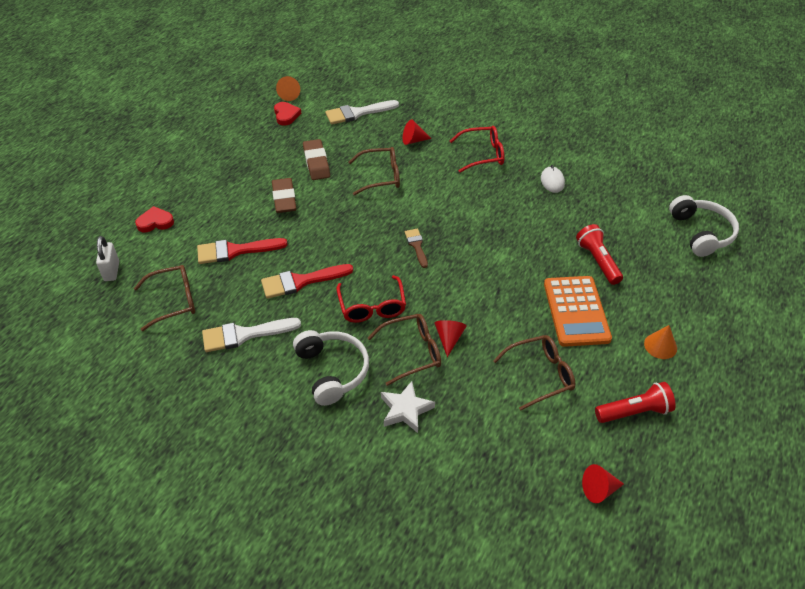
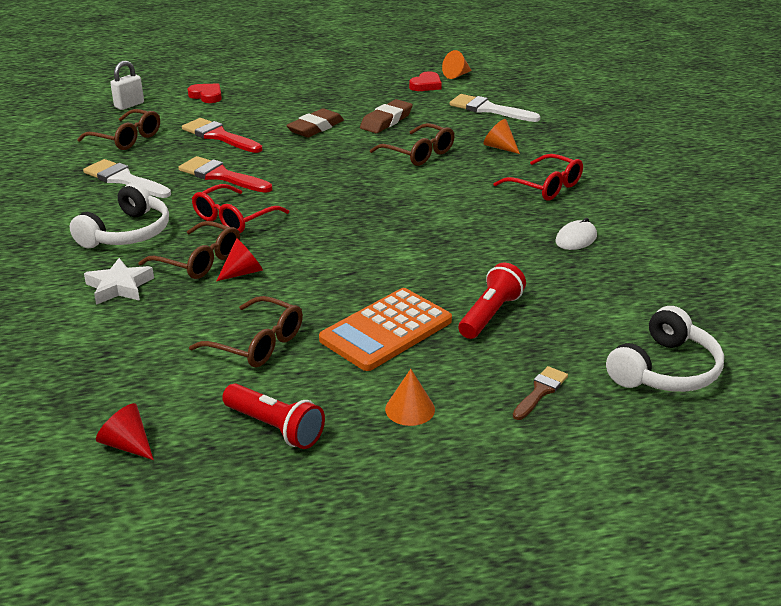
camera: 50 degrees right, 15 degrees down
red cone [403,119,432,145] -> orange cone [483,119,520,154]
brown brush [405,229,428,268] -> brown brush moved to [513,366,568,420]

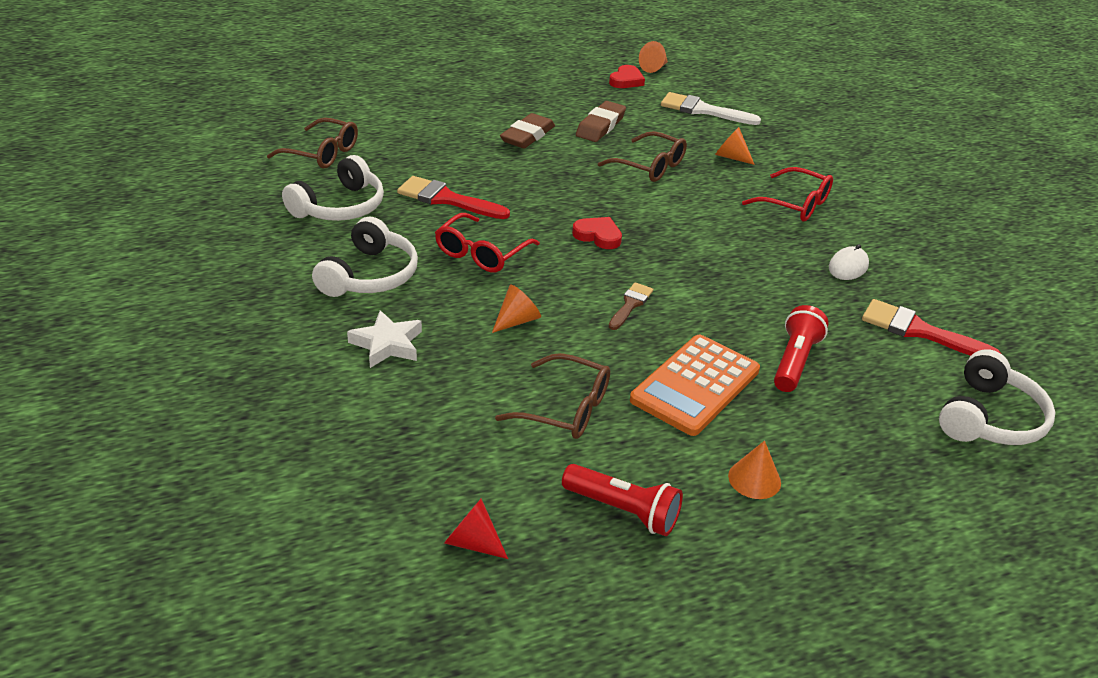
camera: 10 degrees left, 5 degrees up
white brush [83,159,171,198] -> white headphones [282,155,384,221]
white padlock [110,61,144,110] -> none
brown glasses [138,221,240,279] -> none
red brush [182,118,262,153] -> red brush moved to [862,299,1000,356]
red heart [188,84,222,103] -> red heart moved to [572,217,622,249]
red cone [217,238,263,281] -> orange cone [492,285,541,333]
brown brush [513,366,568,420] -> brown brush moved to [609,282,653,330]

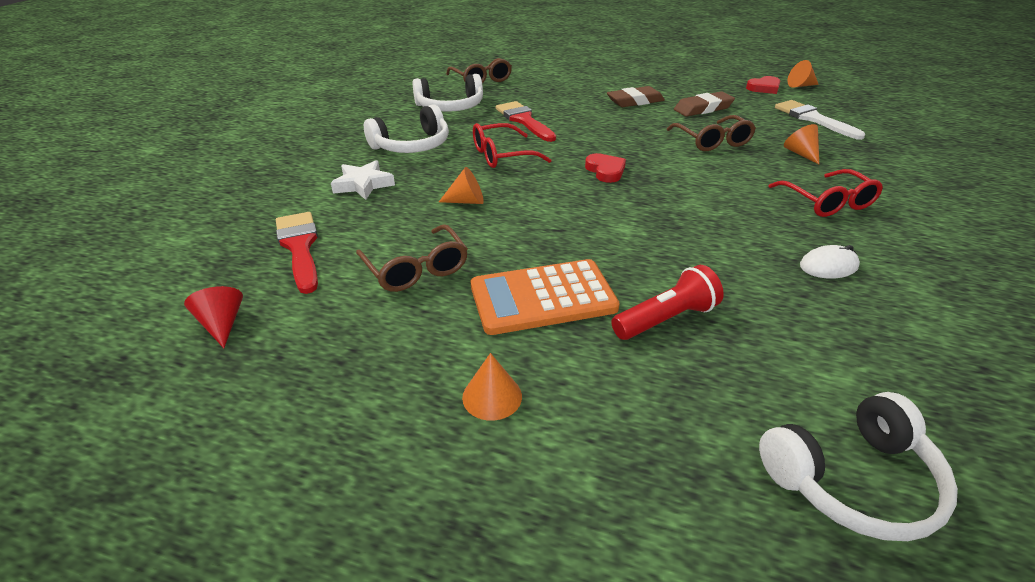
camera: 40 degrees right, 0 degrees up
red flashlight [562,464,683,536] -> none
brown brush [609,282,653,330] -> none
red brush [862,299,1000,356] -> red brush moved to [276,212,318,294]

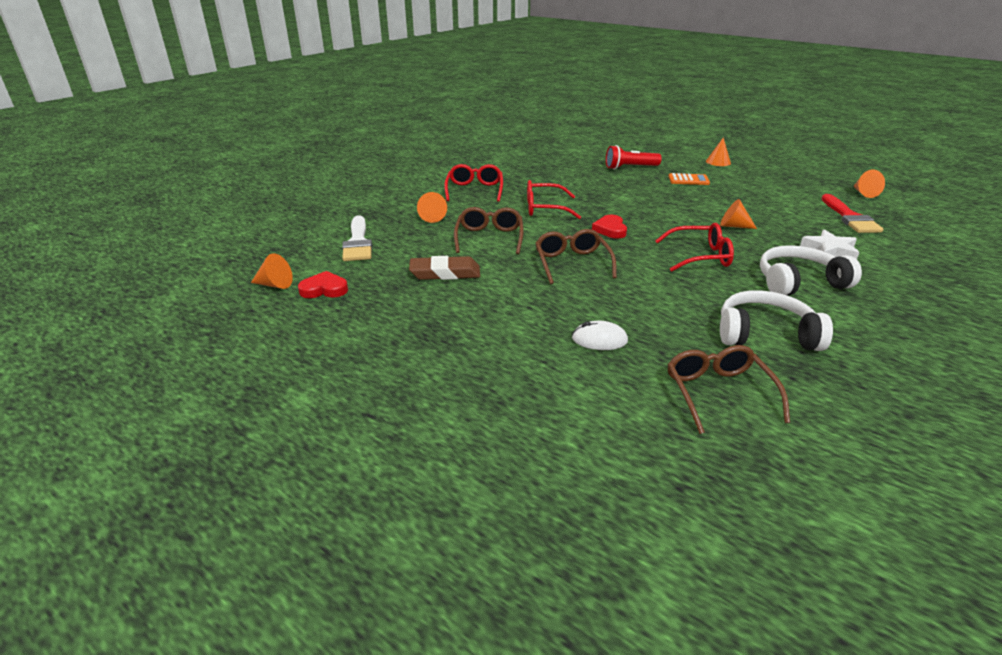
camera: 160 degrees left, 5 degrees down
red cone [184,286,243,348] -> orange cone [853,170,885,198]
brown glasses [356,224,468,292] -> brown glasses moved to [536,229,617,284]
orange calculator [471,259,620,335] -> orange calculator [669,173,710,185], size x0.53
red brush [496,101,556,142] -> none
brown eraser [607,86,665,107] -> none
white headphones [759,392,958,541] -> none
white mouse [800,245,860,279] -> white mouse moved to [572,321,628,350]
none -> red glasses [527,180,581,219]

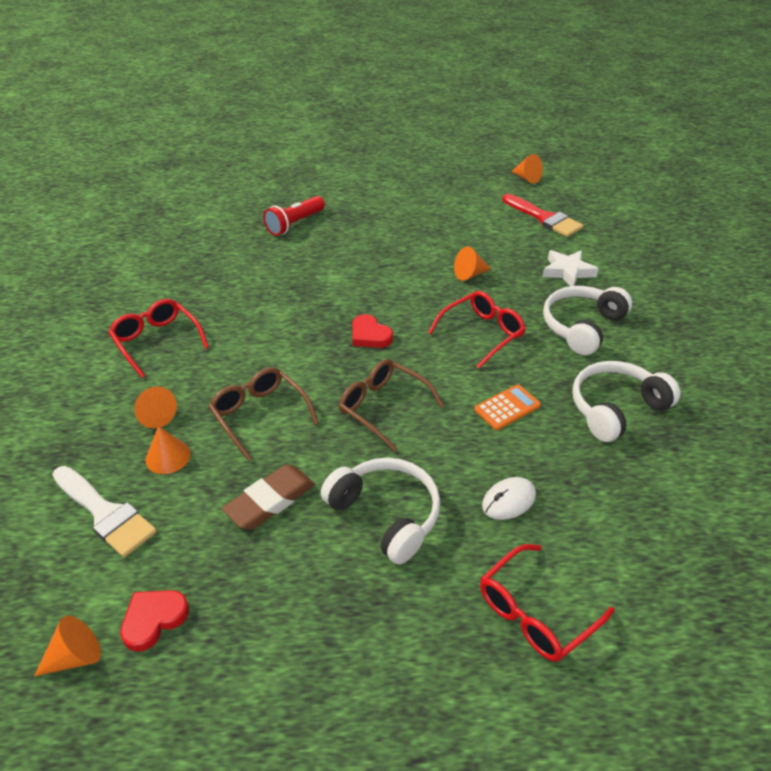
camera: 40 degrees left, 10 degrees up
red glasses [527,180,581,219] -> red glasses moved to [480,544,614,662]
brown glasses [667,345,790,434] -> none
orange calculator [669,173,710,185] -> orange calculator moved to [474,384,541,430]
orange cone [706,137,731,166] -> orange cone moved to [146,426,191,474]
none -> white headphones [321,458,441,565]

